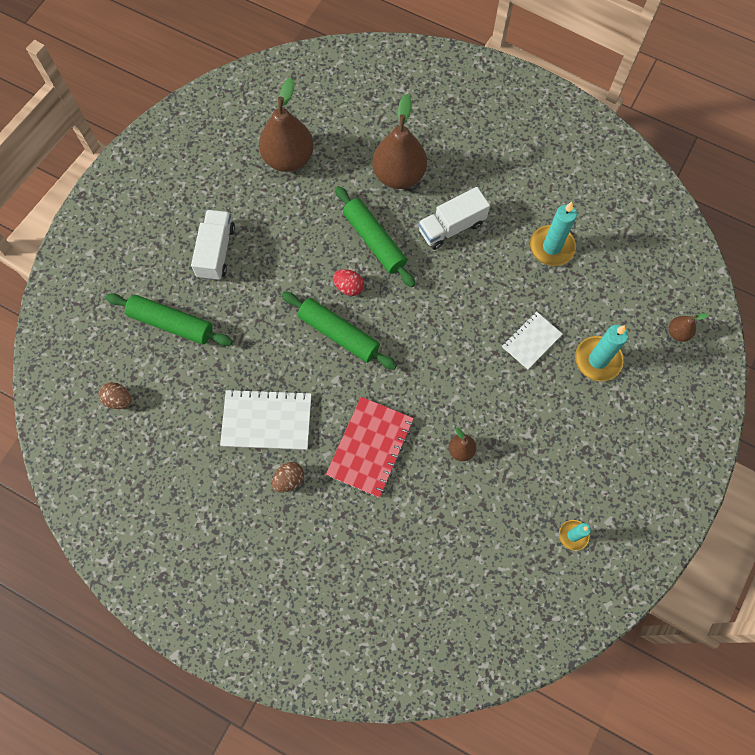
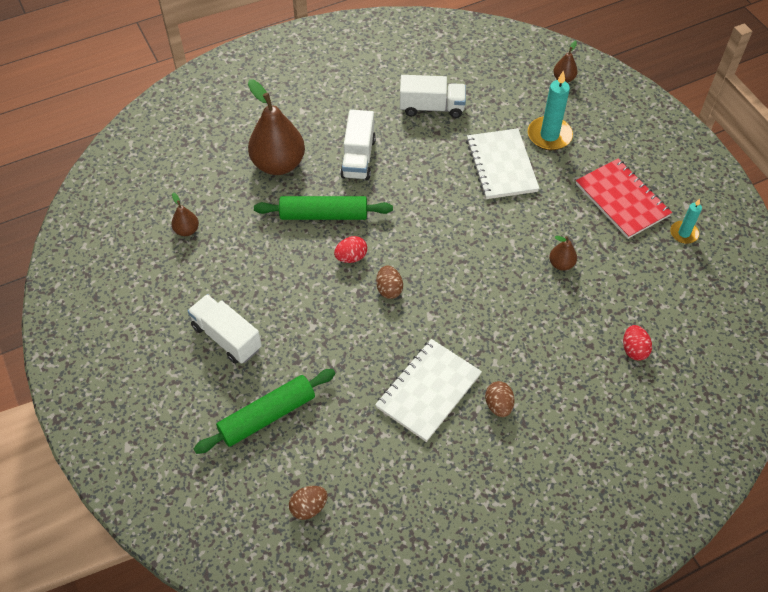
camera: 55 degrees left, 15 degrees down
brown pear [259,78,314,172] -> brown pear [171,193,199,236], size x0.46
green rolling pin [282,292,397,370] -> brown egg [376,266,403,299]
red notebook [326,397,414,498] -> red notebook moved to [576,159,672,239]
white notebook [502,312,562,370] -> white notebook [466,128,540,199], size x1.60
turquoise candle [530,202,577,266] -> white truck [400,75,466,118]
none -> red egg [623,325,652,361]

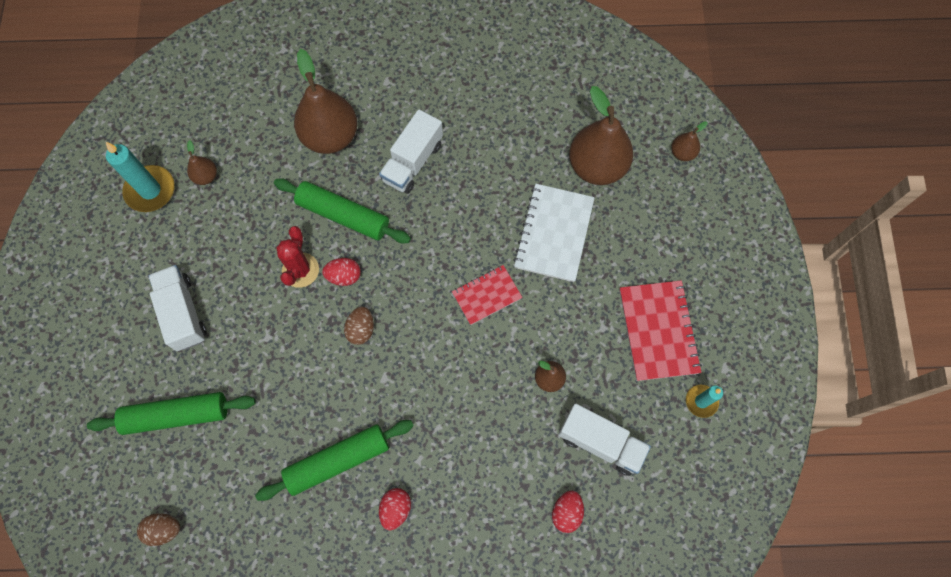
camera: 25 degrees right, 15 degrees up
white notebook [375,339,482,442] -> green rolling pin [255,420,414,501]
white truck [400,75,466,118] -> white truck moved to [558,403,651,476]
brown egg [485,381,515,417] -> red egg [379,488,411,530]
turquoise candle [528,70,573,150] -> turquoise candle moved to [106,142,175,212]
none -> red cactus [276,226,319,288]
none -> red notebook [452,265,522,325]
none -> brown pear [569,86,633,185]

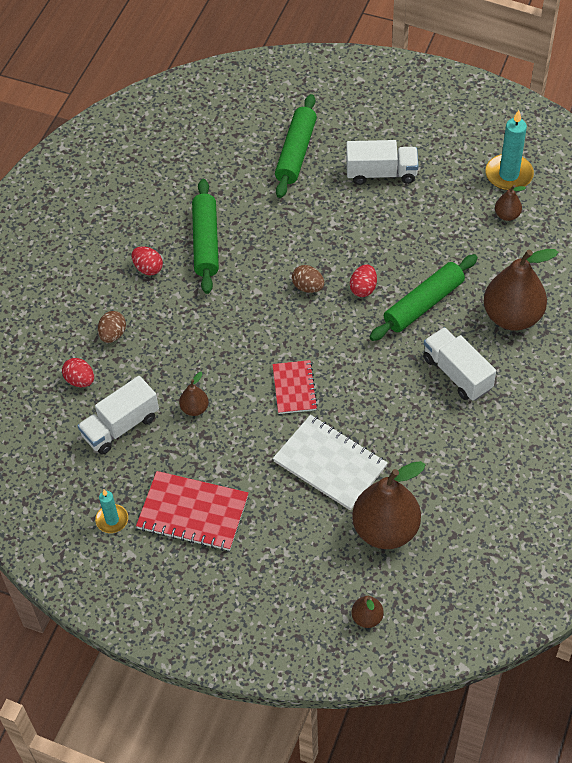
camera: 115 degrees right, 15 degrees down
brown egg [137,513,180,546] -> brown egg moved to [98,311,126,343]
red cactus [276,226,319,288] -> none

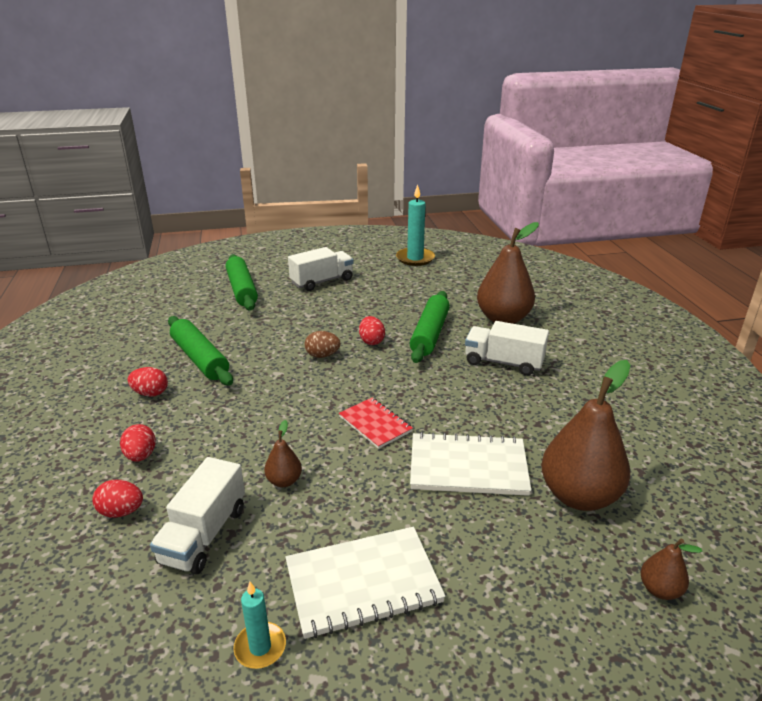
camera: 35 degrees left, 25 degrees down
brown egg [98,311,126,343] -> red egg [120,424,156,462]
red notebook [136,471,249,551] -> white notebook [285,527,446,639]
brown pear [495,185,526,221] -> none

